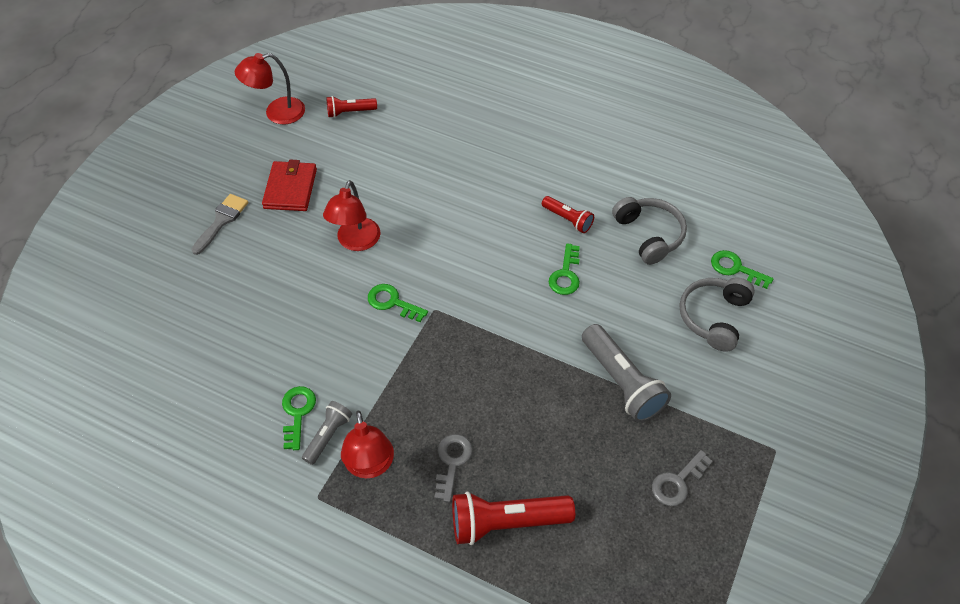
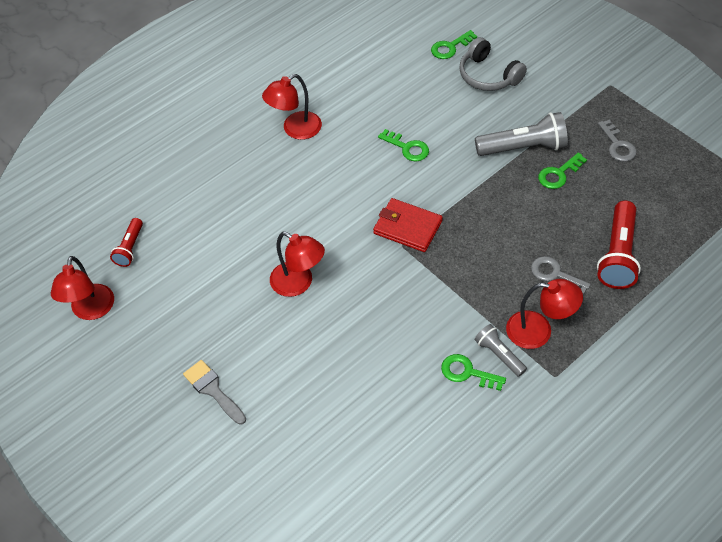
camera: 65 degrees left, 0 degrees up
red wallet [262,160,317,211] -> red wallet moved to [373,198,443,252]
green key [368,284,428,322] -> green key moved to [538,152,587,189]
red flashlight [542,196,594,233] -> none
grey headphones [612,197,687,265] -> none
none -> red lamp [262,74,322,140]

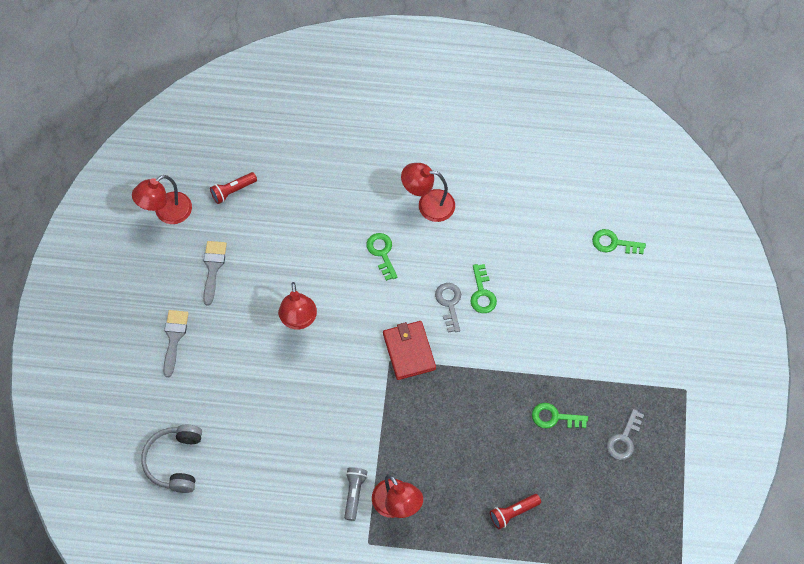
camera: 45 degrees right, 10 degrees up
green key [441,354,506,391] -> green key moved to [366,233,397,281]
grey headphones [459,37,527,91] -> grey headphones moved to [141,425,202,493]
grey flashlight [475,112,568,156] -> none
grey key [531,256,591,295] -> grey key moved to [435,283,461,333]
red flashlight [597,201,641,289] -> red flashlight [490,494,541,529], size x0.57
none -> grey brush [203,241,227,306]

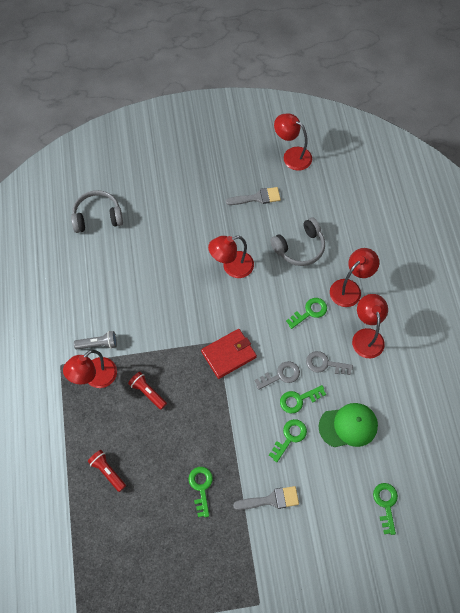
camera: 75 degrees right, 0 degrees up
grey brush [163,310,189,377] -> grey brush moved to [233,486,299,510]
red flashlight [210,172,257,204] -> red flashlight moved to [128,372,167,410]
grey key [607,409,644,460] -> grey key moved to [306,351,353,375]
none -> green key [269,419,307,462]
none -> grey headphones [270,218,325,266]
none -> green cap [319,403,378,447]
none -> red lamp [330,248,379,307]

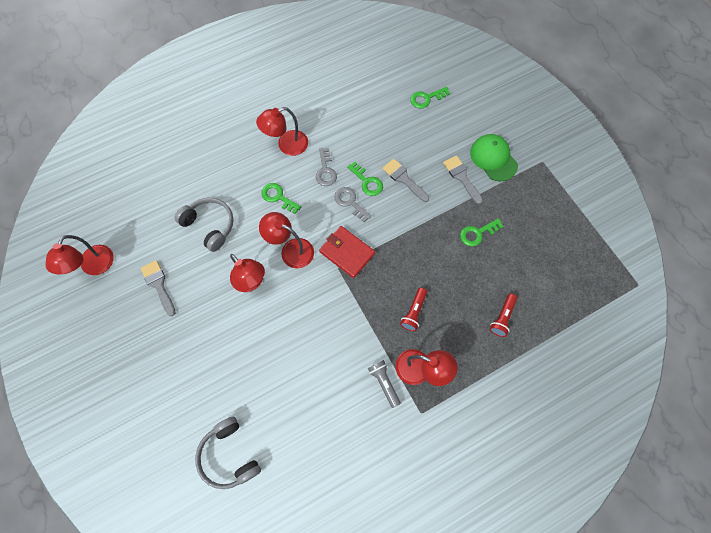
camera: 110 degrees left, 5 degrees up
green key [269,419,307,462] -> grey brush [382,159,429,202]
green cap [319,403,378,447] -> green cap moved to [470,134,518,182]
red lamp [330,248,379,307] -> red lamp moved to [259,212,314,268]

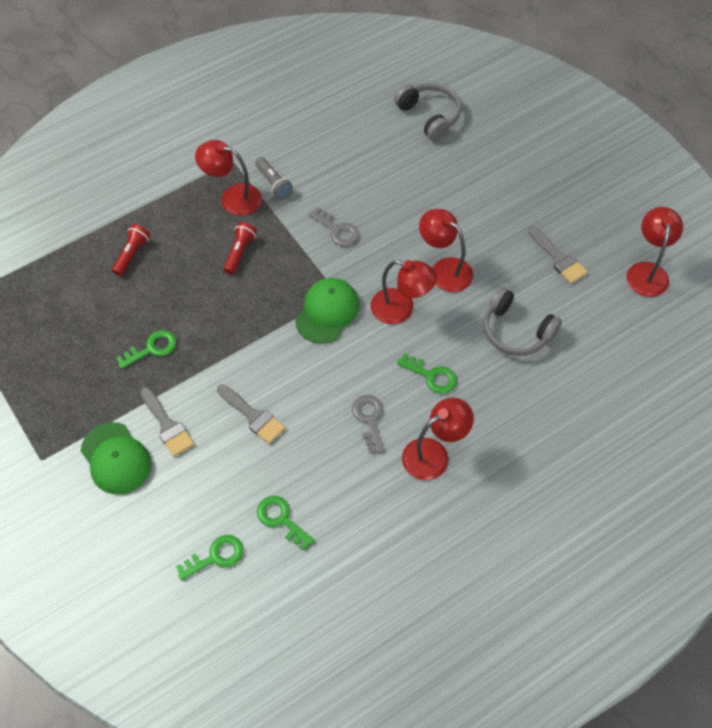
camera: 175 degrees right, 10 degrees down
red wallet [319,226,375,278] -> green cap [295,278,360,344]
grey key [334,187,372,222] -> grey key moved to [309,207,359,246]
green key [347,162,383,196] -> green key moved to [257,496,315,551]

